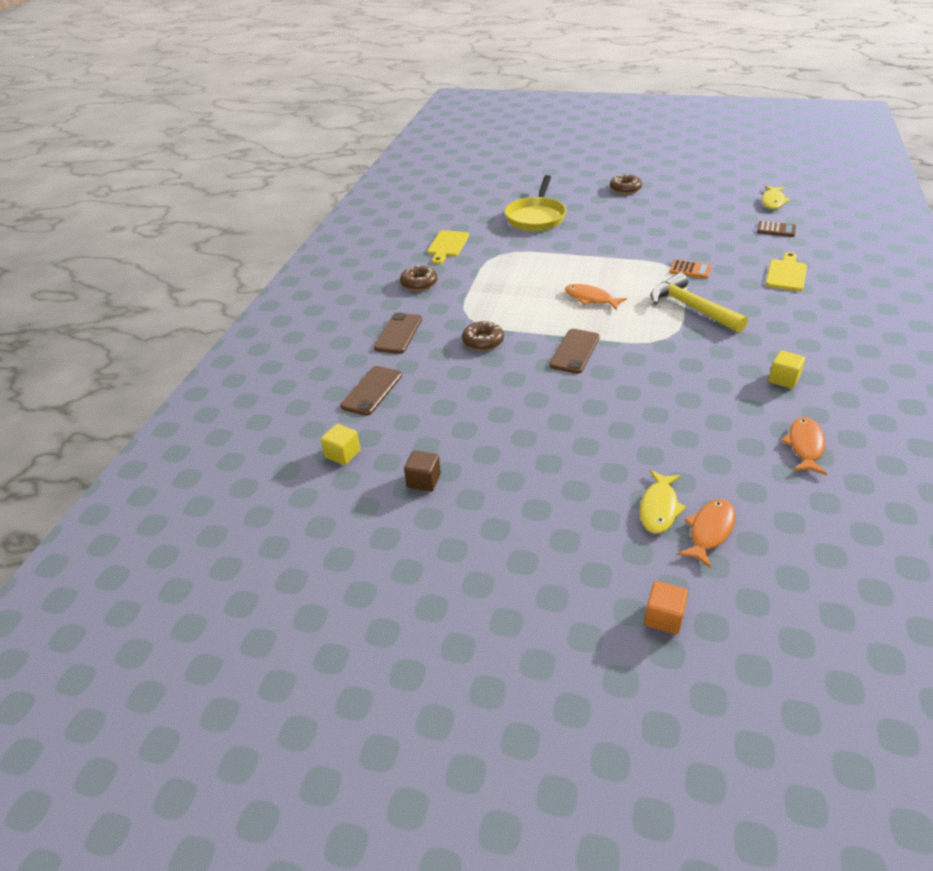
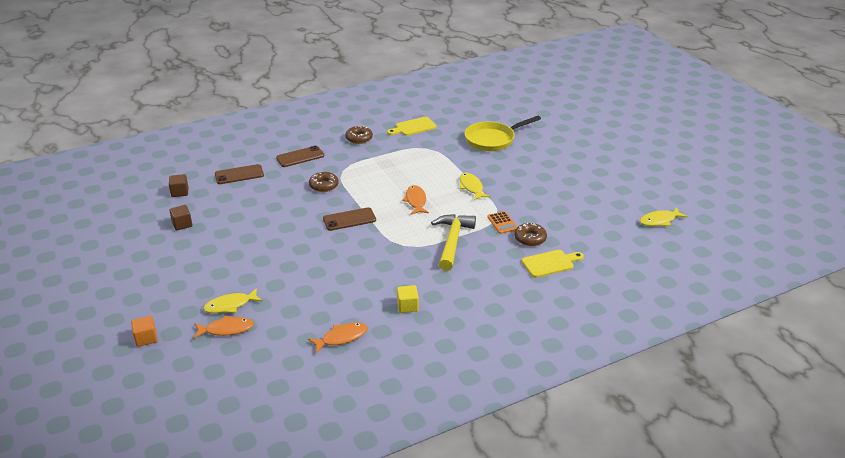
camera: 45 degrees right, 5 degrees down
yellow cube [321,424,360,465] -> brown cube [169,174,188,197]
brown donut [610,174,642,194] -> brown donut moved to [514,223,547,246]
brown calculator [757,221,796,237] -> none
none -> yellow fish [460,173,490,200]

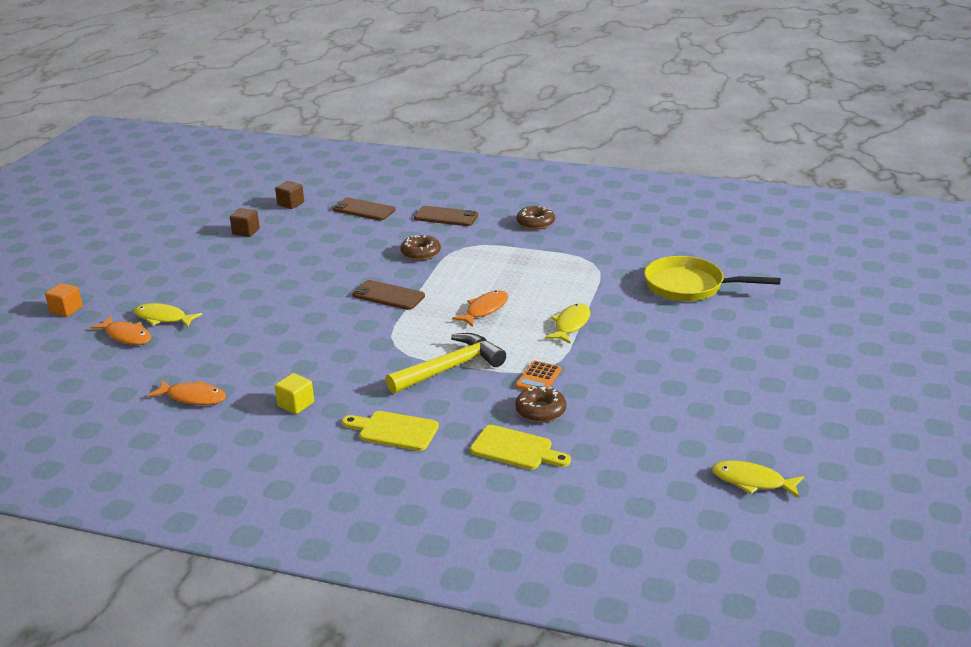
camera: 45 degrees right, 5 degrees down
yellow cutting board [387,117,436,136] -> yellow cutting board moved to [342,411,439,451]

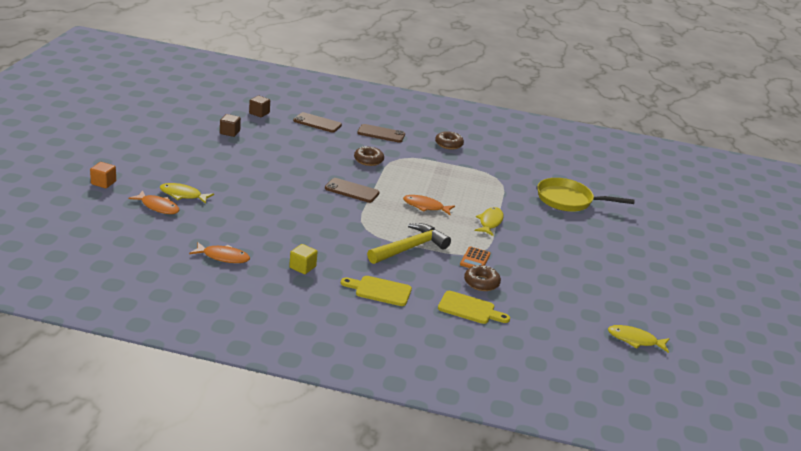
camera: 10 degrees left, 0 degrees up
orange fish [452,290,508,327] -> orange fish turned 105 degrees counterclockwise [403,195,455,215]

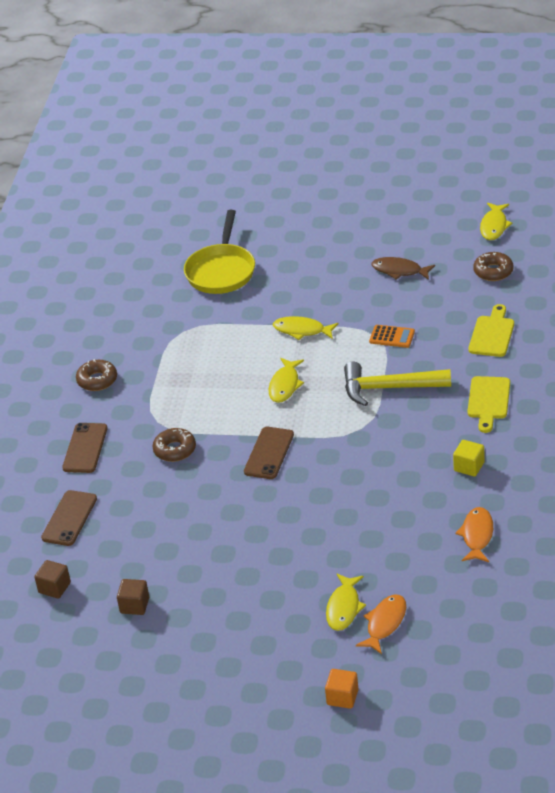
camera: 85 degrees left, 10 degrees up
yellow hammer [367,223,451,264] -> yellow hammer turned 45 degrees counterclockwise [344,362,451,406]
orange fish [403,195,455,215] -> yellow fish [269,358,304,403]
brown donut [464,265,501,291] -> brown donut moved to [473,252,513,281]
none -> brown fish [371,257,435,280]

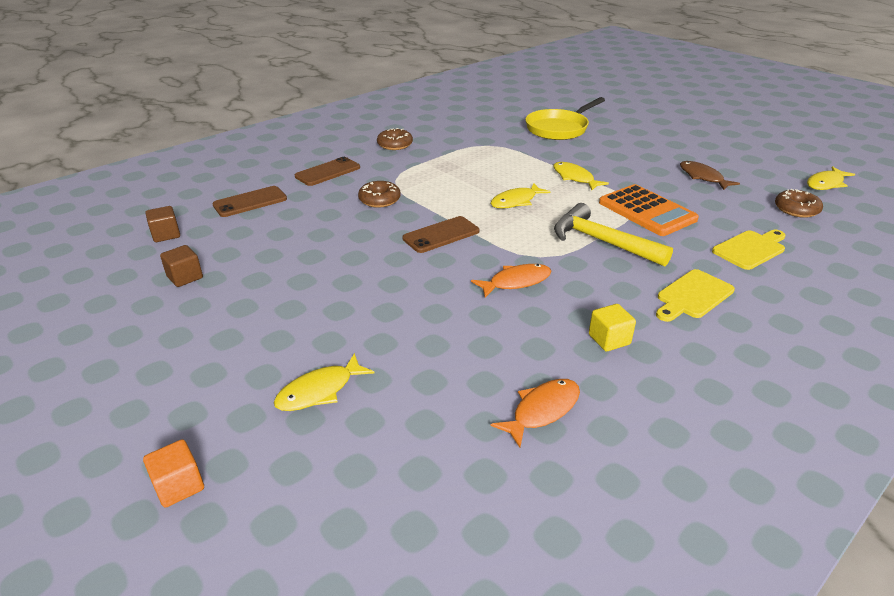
camera: 35 degrees right, 5 degrees down
orange fish [356,595,406,654] -> orange fish moved to [471,264,552,297]
orange calculator [369,325,415,348] -> orange calculator [599,184,699,236], size x1.94

